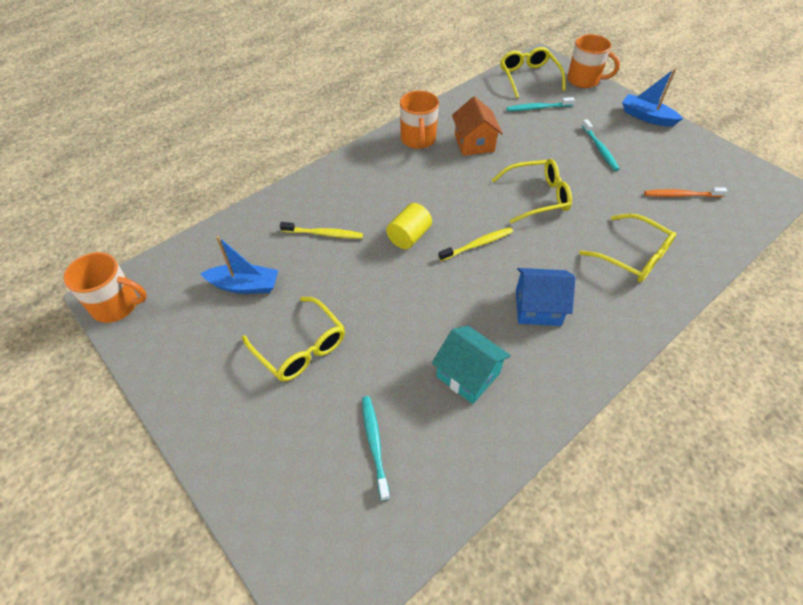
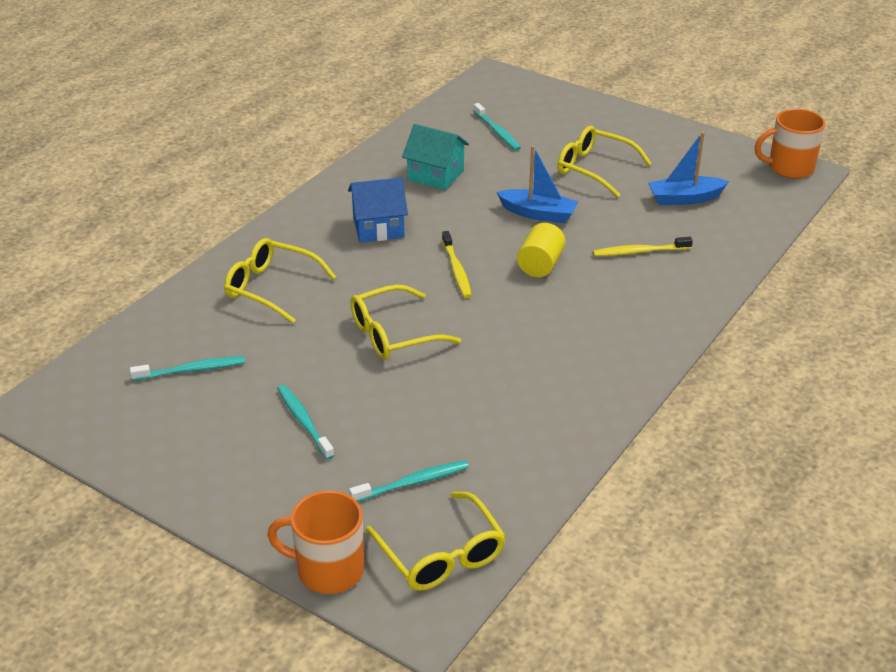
camera: 165 degrees right, 15 degrees down
orange mug [400,90,439,149] -> none
yellow toothbrush [438,227,513,261] -> yellow toothbrush turned 60 degrees counterclockwise [442,231,472,298]
orange house [452,96,503,156] -> none
blue boat [622,68,683,127] -> blue boat moved to [497,145,579,223]
orange toothbrush [644,187,727,197] -> turquoise toothbrush [130,356,246,381]

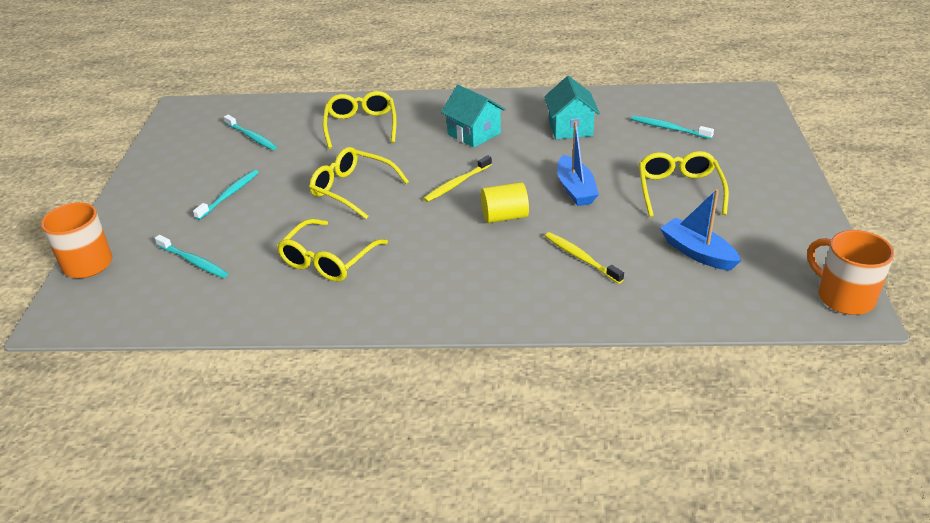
camera: 60 degrees right, 0 degrees up
blue house [348,177,408,243] -> turquoise house [441,85,506,148]
yellow glasses [366,492,506,591] -> yellow glasses moved to [277,219,388,282]
turquoise toothbrush [473,103,521,151] -> turquoise toothbrush turned 90 degrees clockwise [631,116,714,139]

